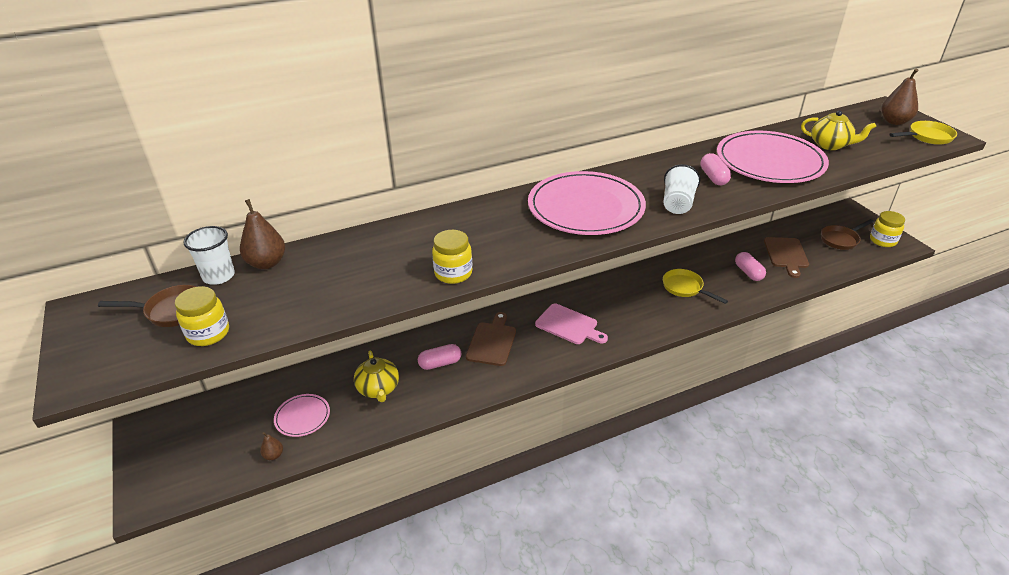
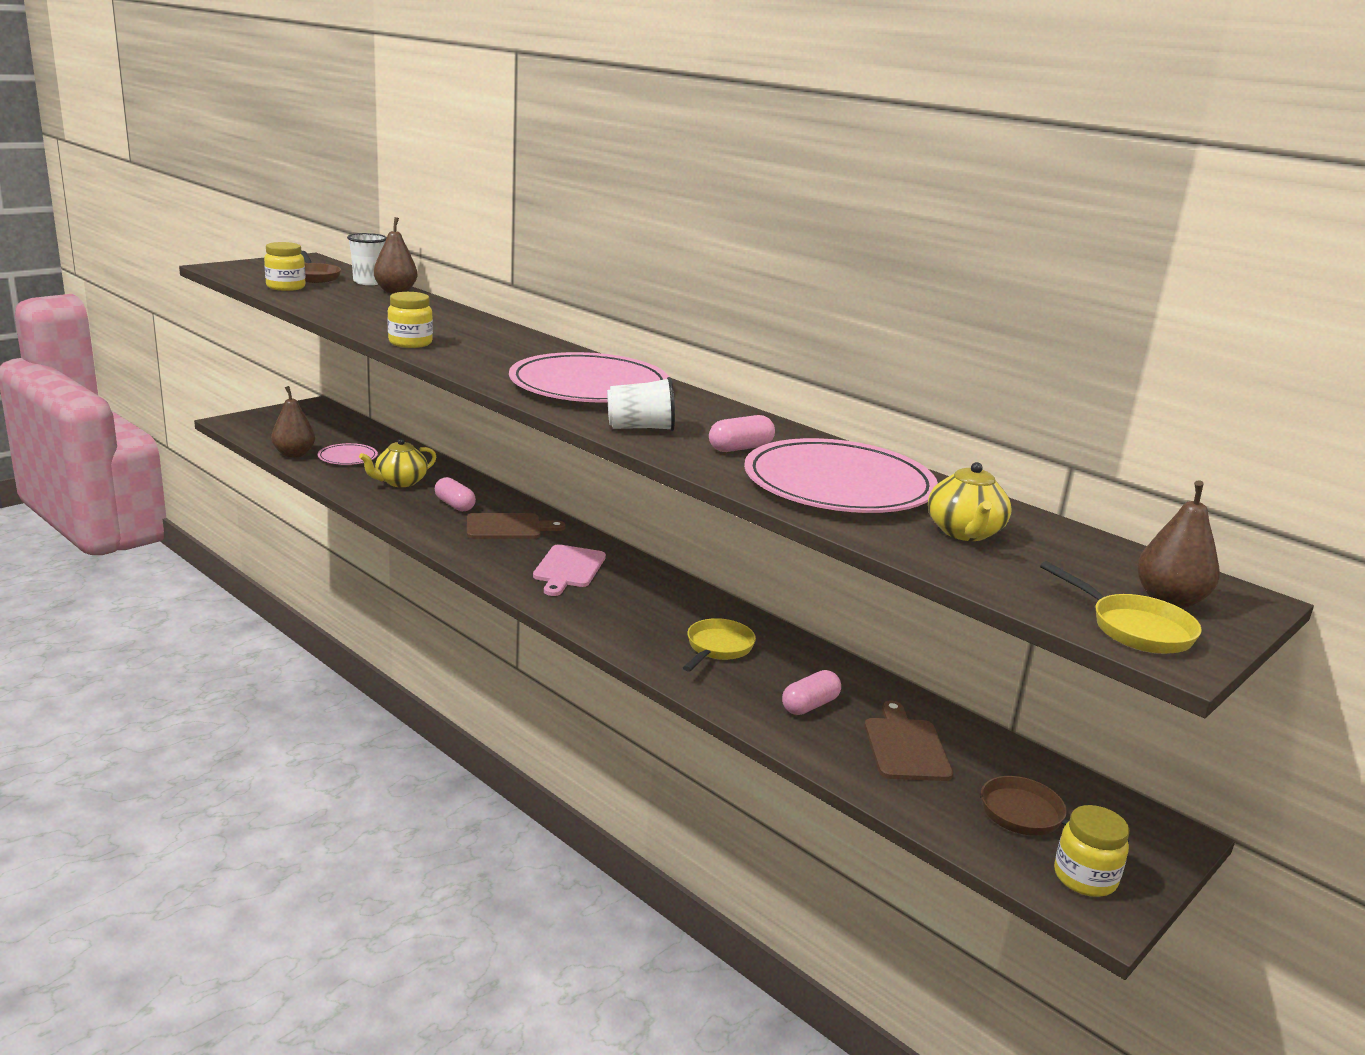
camera: 65 degrees right, 15 degrees down
brown pear [260,432,283,460] -> brown pear [271,386,315,458], size x1.90
brown cutting board [764,237,809,278] -> brown cutting board turned 105 degrees clockwise [865,700,953,781]

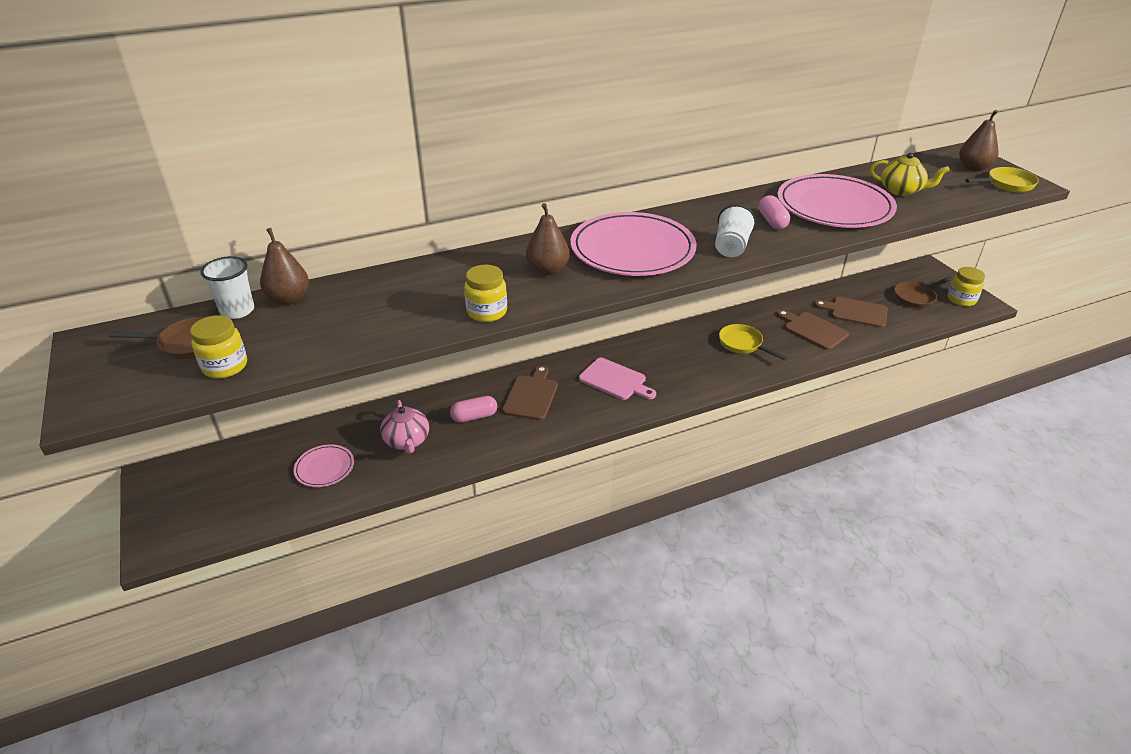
camera: 65 degrees left, 15 degrees up
brown pear [271,386,315,458] -> brown pear moved to [526,203,570,276]
yellow teapot [359,438,436,487] -> pink teapot [380,400,429,454]
pink capsule [782,670,841,715] -> brown cutting board [777,310,849,350]

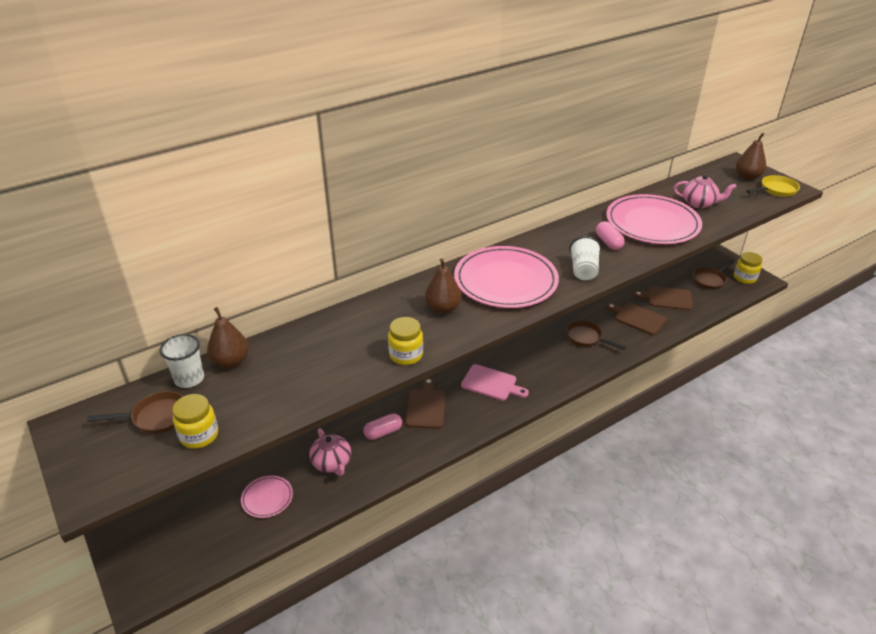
camera: 10 degrees left, 0 degrees up
yellow pan [719,324,788,361] -> brown pan [566,321,626,350]
yellow teapot [870,153,950,196] -> pink teapot [674,175,737,208]

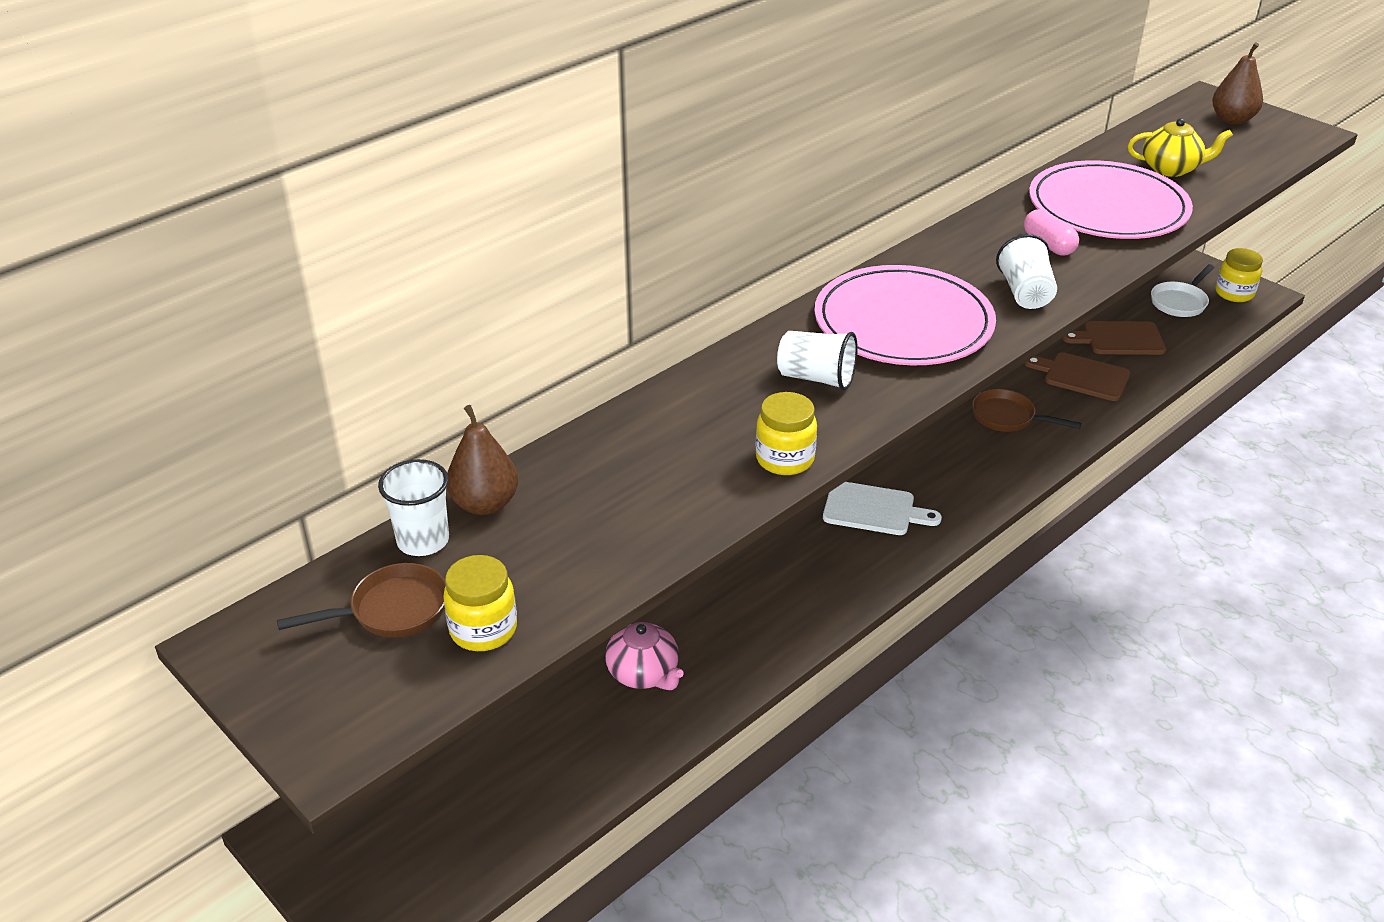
camera: 10 degrees left, 0 degrees up
pink plate [241,475,293,518] -> none
pink capsule [363,413,402,440] -> none
brown cutting board [405,378,446,429] -> none
brown pear [425,258,462,314] -> white cup [777,331,858,391]
pink cutting board [461,364,529,401] -> white cutting board [823,482,942,535]
pink teapot [674,175,737,208] -> yellow teapot [1128,118,1233,177]
brown pan [693,259,735,289] -> white pan [1151,264,1214,317]
yellow pan [747,175,800,197] -> none

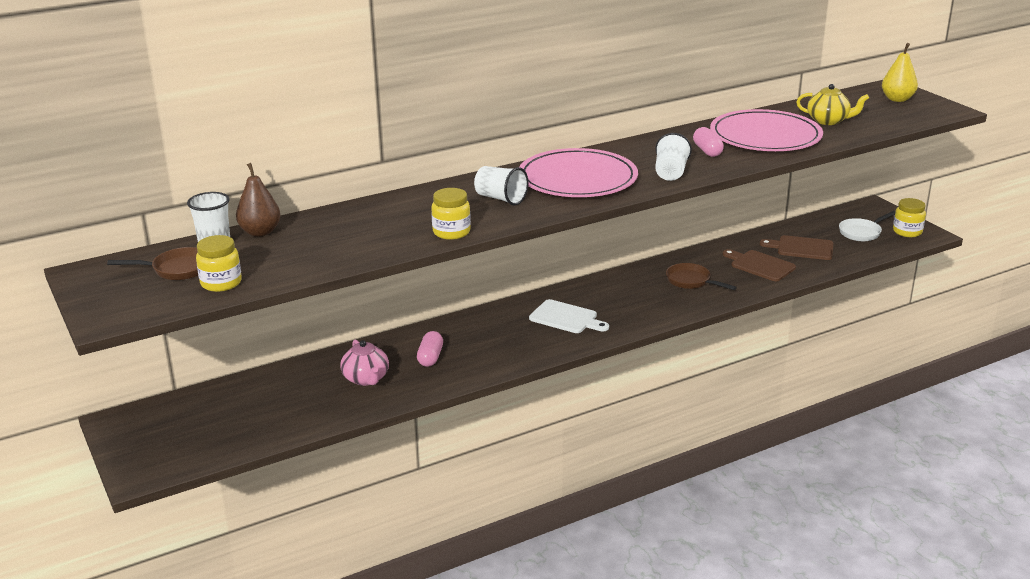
camera: 15 degrees right, 10 degrees down
brown pear [1212,42,1263,124] -> yellow pear [882,43,918,102]
none -> pink capsule [417,331,443,367]

